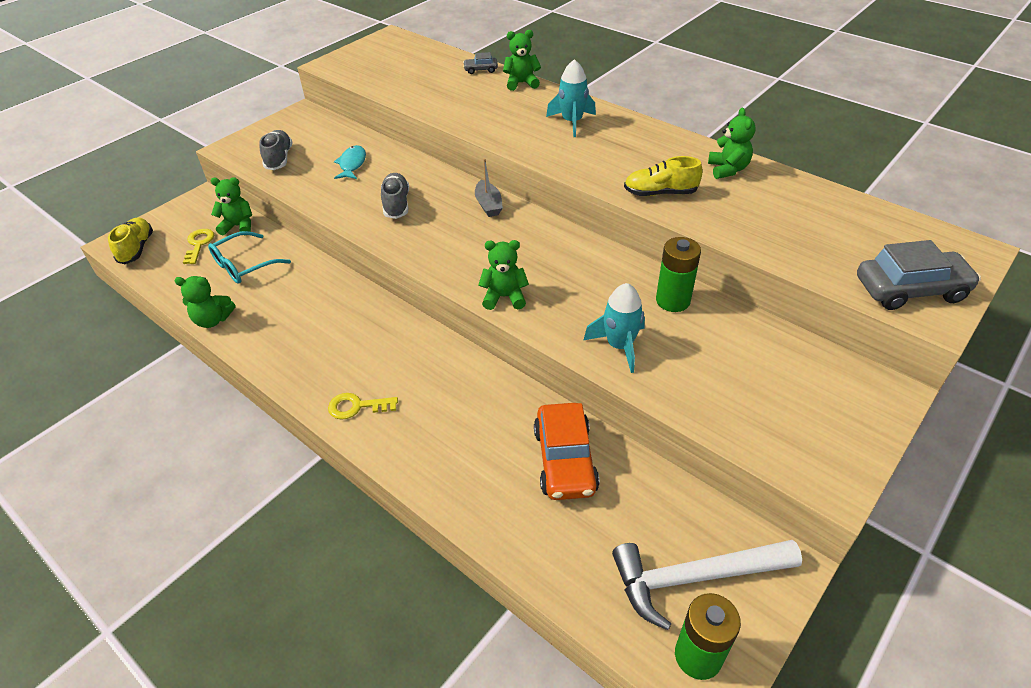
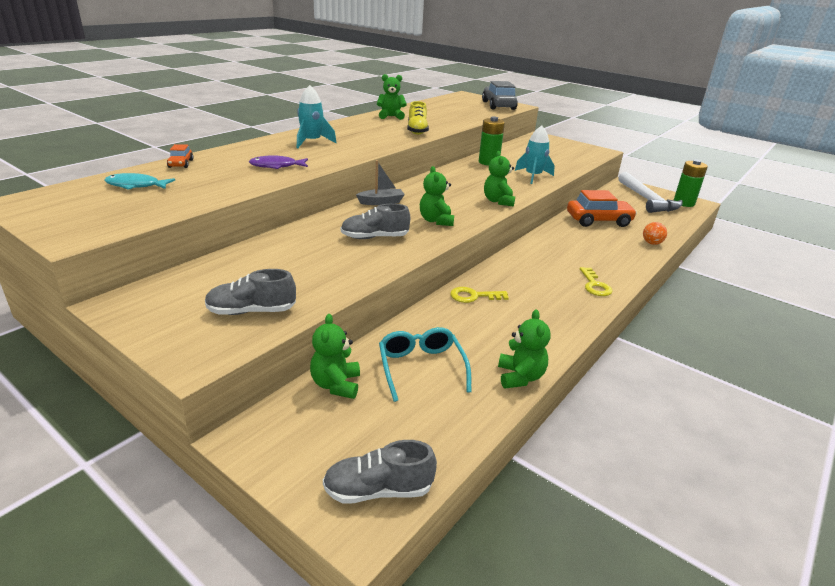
camera: 95 degrees left, 15 degrees down
yellow shoe [108,217,153,264] -> grey shoe [323,440,437,504]
yellow key [183,229,214,264] -> yellow key moved to [450,287,509,303]
turquoise glasses [208,231,291,284] -> turquoise glasses turned 150 degrees counterclockwise [379,327,472,402]
turquoise fish [334,145,366,179] -> turquoise fish moved to [104,173,175,190]
grey car [463,52,498,74] -> orange car [167,144,193,168]
green teddy bear [503,30,541,91] -> green teddy bear moved to [420,166,454,226]
none -> purple fish [249,156,308,169]
none -> orange ball [643,222,667,245]

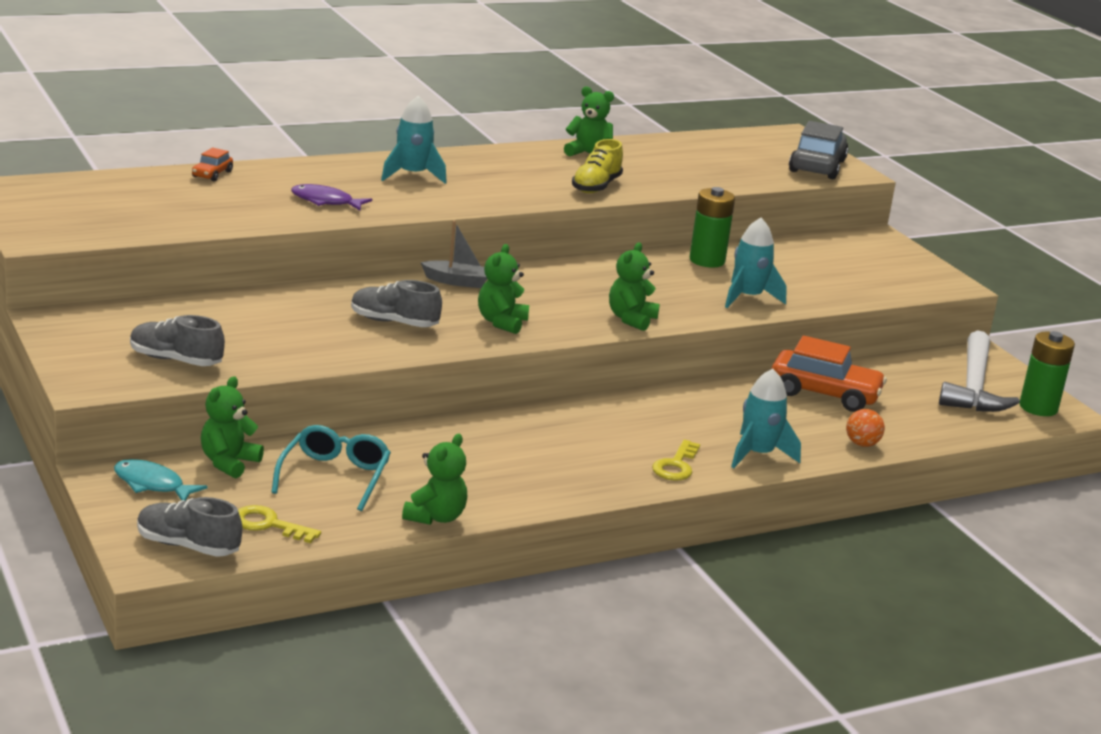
camera: 25 degrees right, 5 degrees down
turquoise fish [104,173,175,190] -> turquoise fish moved to [114,459,207,501]
yellow key [450,287,509,303] -> yellow key moved to [238,505,321,543]
none -> turquoise rocket [731,369,801,468]

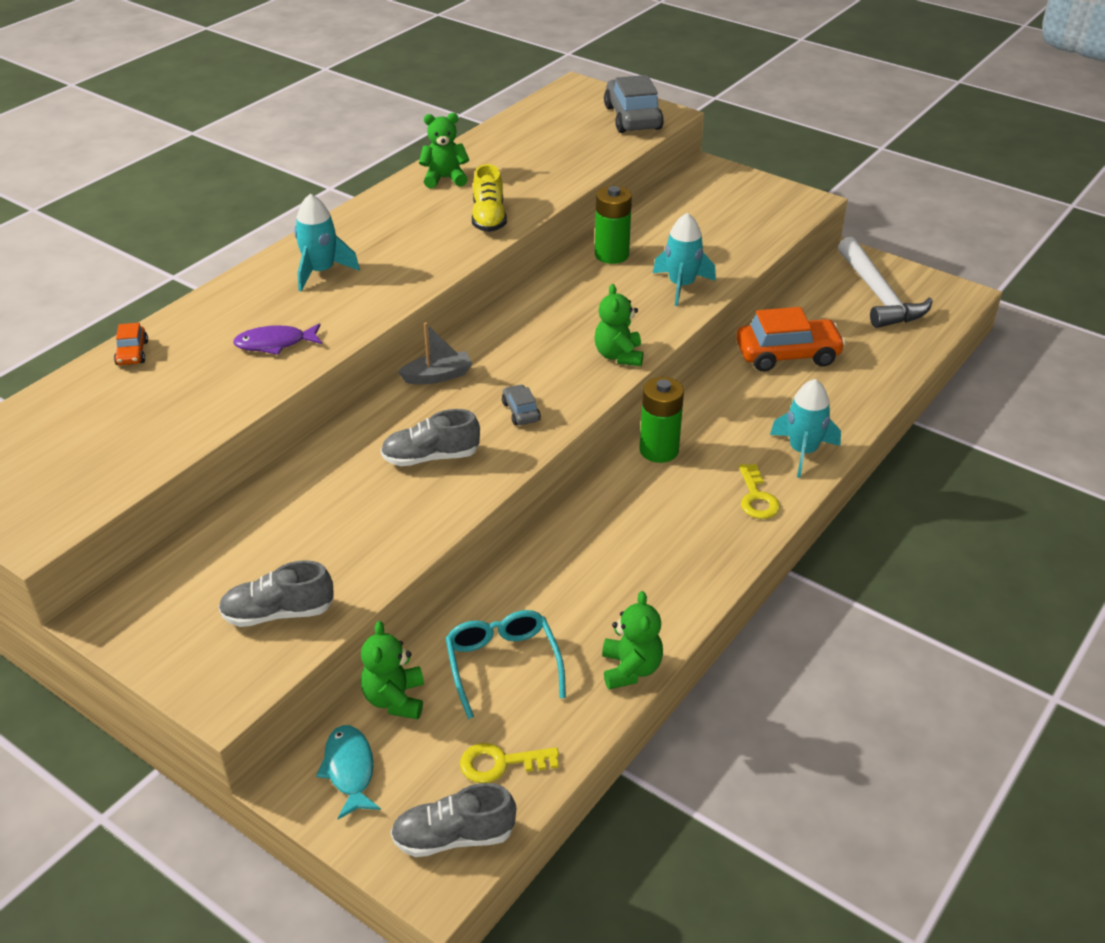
camera: 25 degrees left, 15 degrees up
turquoise fish [114,459,207,501] -> turquoise fish turned 75 degrees clockwise [316,725,381,819]
green teddy bear [478,244,529,334] -> grey car [502,384,541,425]
orange ball [846,409,885,447] -> none
green battery [1019,331,1075,416] -> green battery moved to [640,377,684,463]

